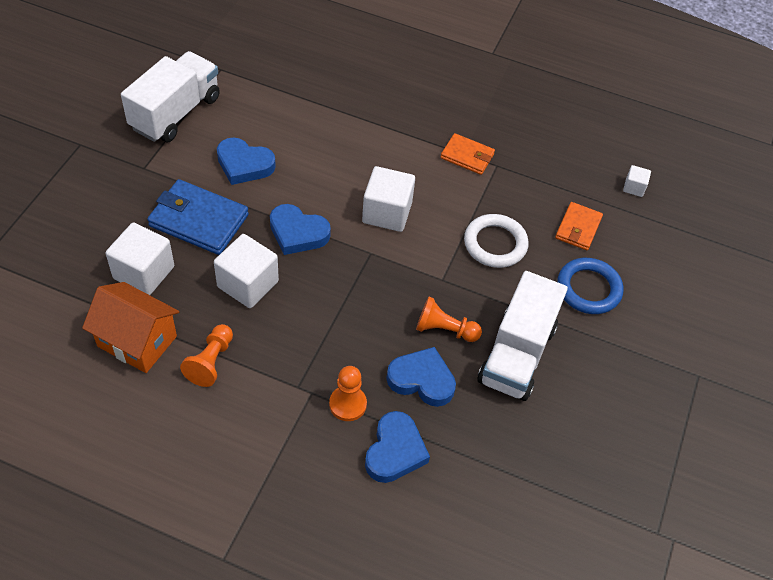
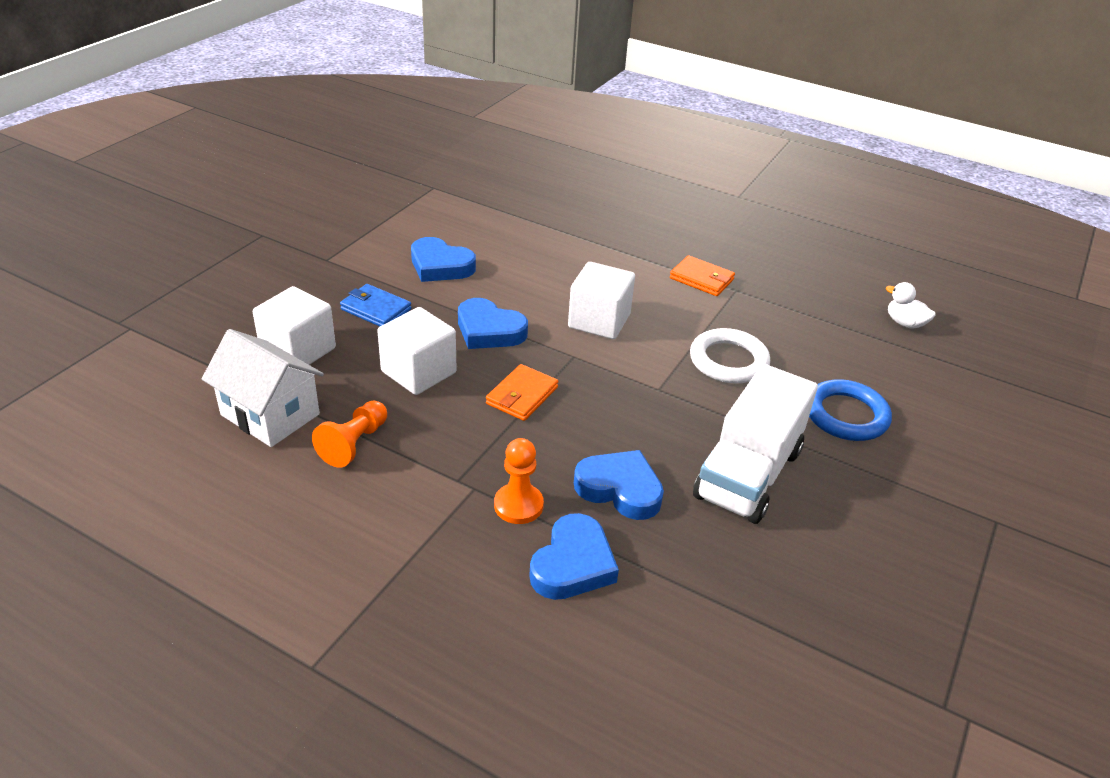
camera: 10 degrees right, 15 degrees down
orange house [82,282,179,373] -> white house [202,329,324,447]
white truck [121,51,220,142] -> none
blue wallet [147,179,249,255] -> blue wallet [340,284,411,326], size x0.60
orange pawn [416,297,482,342] -> none
orange wallet [555,202,603,250] -> orange wallet moved to [486,364,558,421]
white cube [623,165,651,197] -> white duck [886,282,936,329]

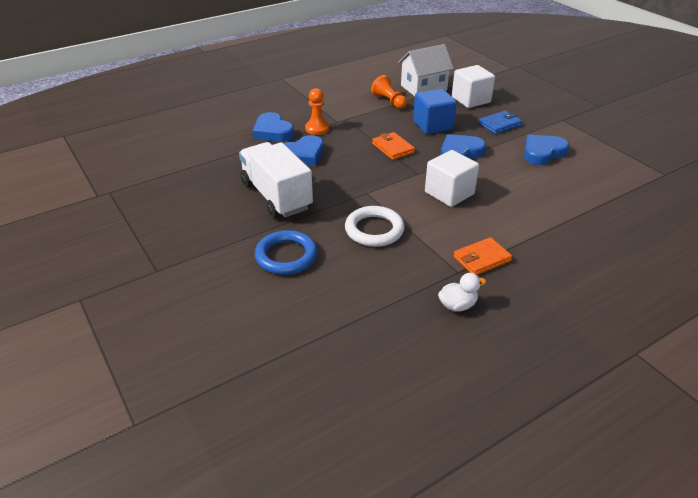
camera: 120 degrees right, 0 degrees up
white cube [377,307,457,395] -> blue cube [413,89,457,134]
white duck [886,282,936,329] -> white duck moved to [438,273,486,312]

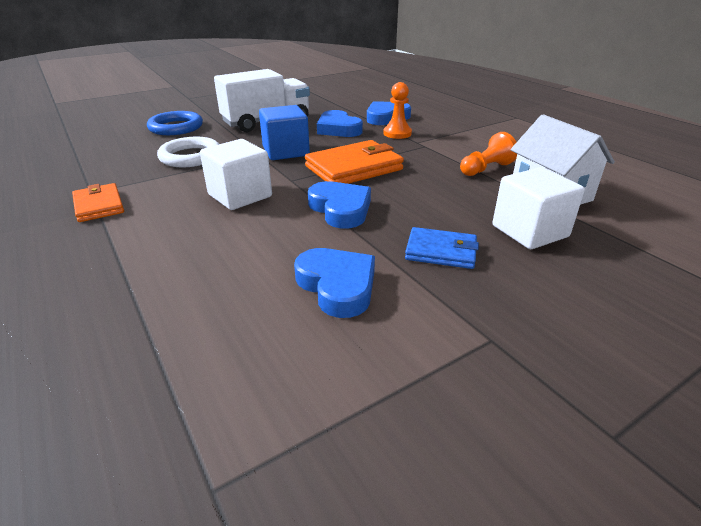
camera: 90 degrees right, 5 degrees down
orange wallet [372,132,415,160] -> orange wallet [305,140,404,184], size x1.66
blue cube [413,89,457,134] -> blue cube moved to [259,105,310,160]
white duck [438,273,486,312] -> none
blue wallet [479,111,522,134] -> blue wallet turned 45 degrees counterclockwise [405,227,479,269]

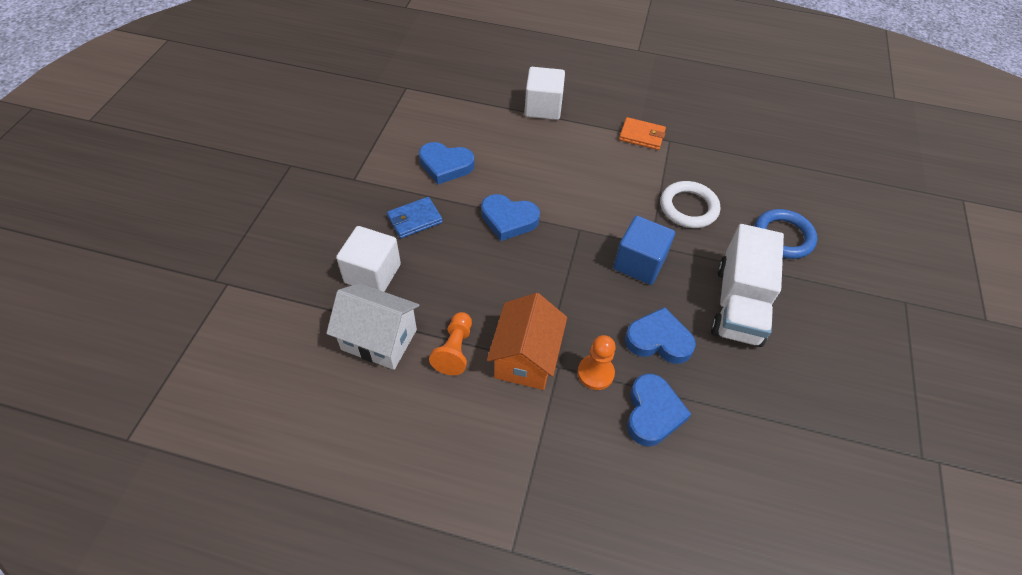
camera: 135 degrees right, 20 degrees up
white cube [200,139,272,210] -> white cube moved to [524,67,565,120]
orange wallet [305,140,404,184] -> none
none -> orange house [487,293,567,390]

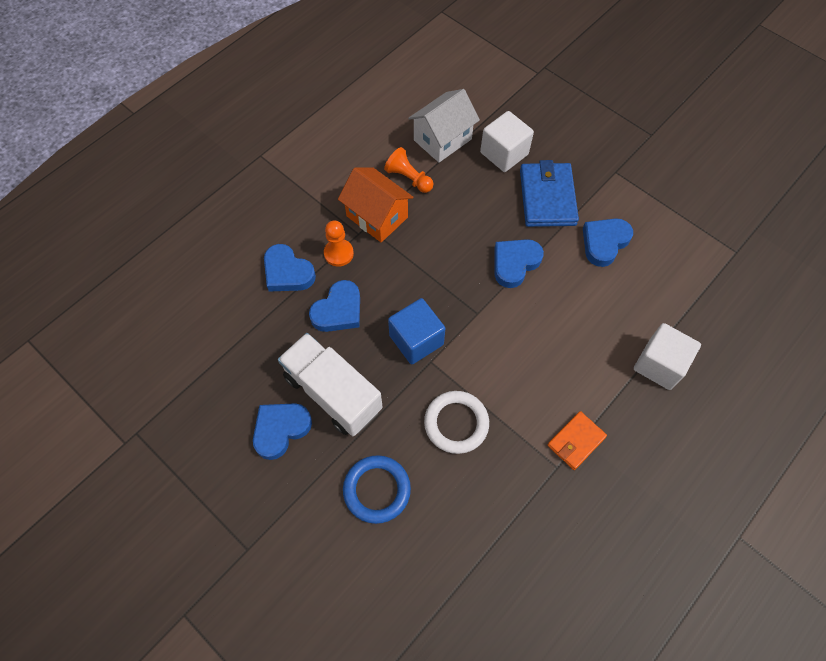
camera: 120 degrees right, 10 degrees up
blue wallet [387,197,443,238] -> blue wallet [520,160,579,227], size x1.66
none -> blue heart [253,403,312,460]

